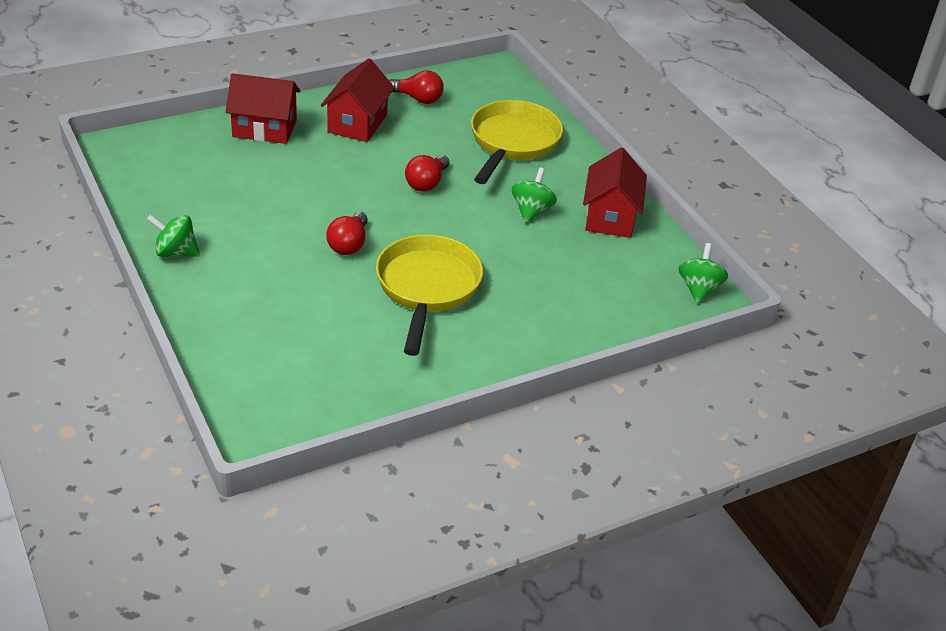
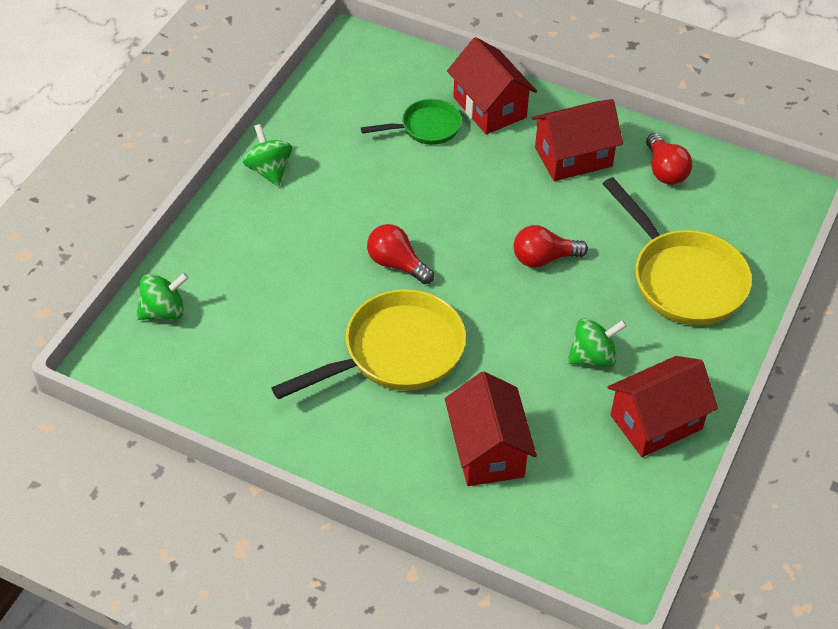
camera: 55 degrees right, 10 degrees up
red light bulb [326,212,368,255] -> red light bulb turned 60 degrees clockwise [367,224,434,284]
yellow pan [471,100,563,184] -> yellow pan turned 75 degrees clockwise [603,177,752,325]
green spinning top [678,243,728,303] -> green spinning top moved to [136,273,189,320]
none -> green pan [361,99,462,145]
none -> red house [445,371,537,486]

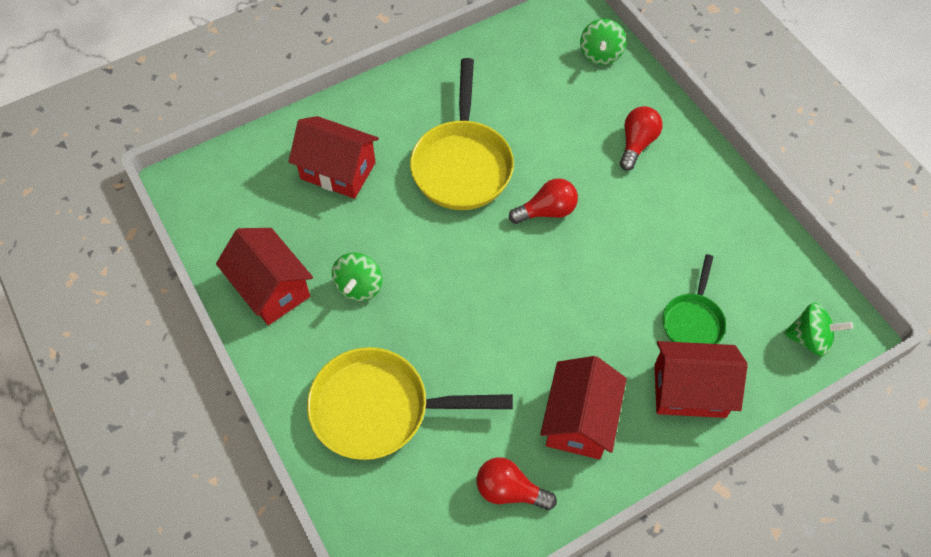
camera: 125 degrees right, 10 degrees up
green spinning top [243,124,292,186] -> green spinning top moved to [783,303,853,357]
red light bulb [514,225,588,268] -> red light bulb moved to [620,106,663,171]
red house [607,356,718,457] -> red house turned 45 degrees counterclockwise [216,228,313,325]

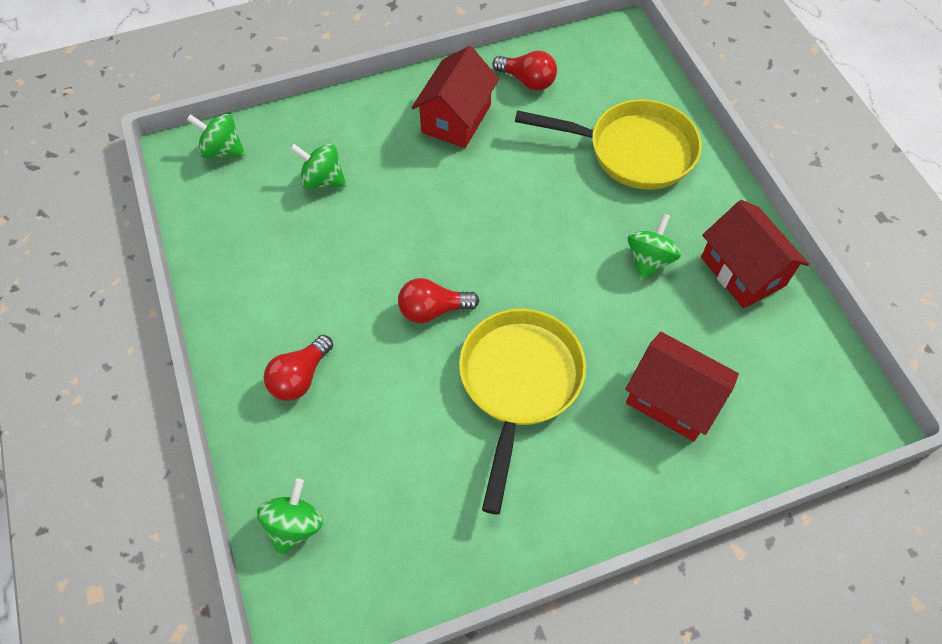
camera: 170 degrees left, 0 degrees up
red house [654,341,748,418] -> none
green pan [662,254,726,344] -> green spinning top [290,144,347,189]

